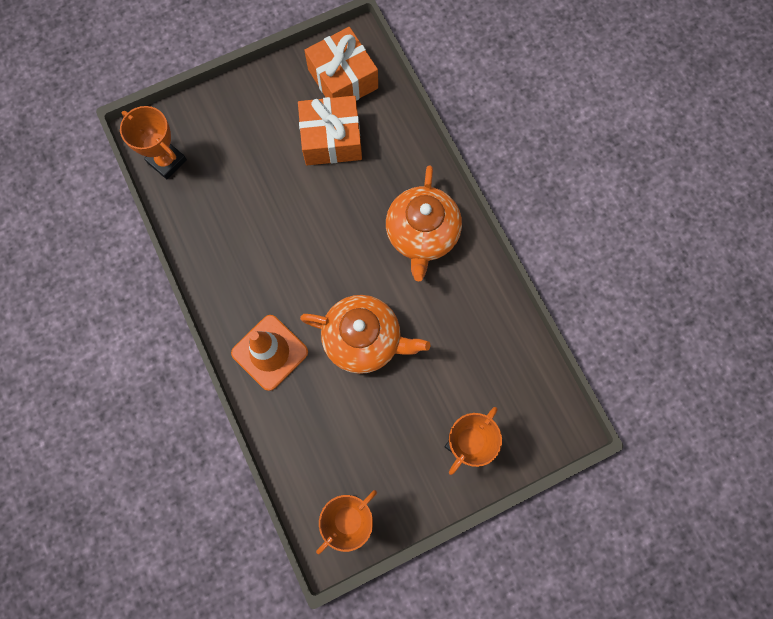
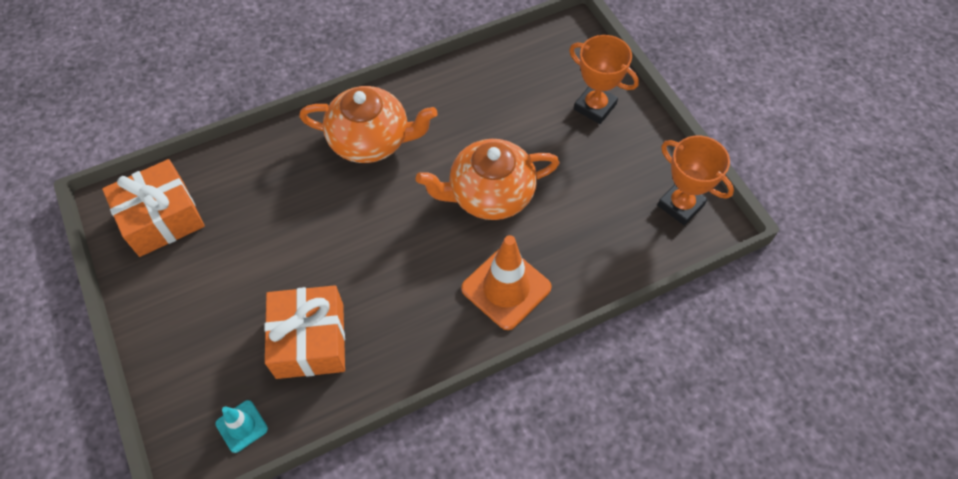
camera: 90 degrees left, 15 degrees down
orange trophy [120,106,187,179] -> turquoise traffic cone [215,400,268,453]
orange gift [298,96,362,165] -> orange gift moved to [264,285,345,379]
orange teapot [300,295,430,374] -> orange teapot turned 120 degrees counterclockwise [416,139,560,220]

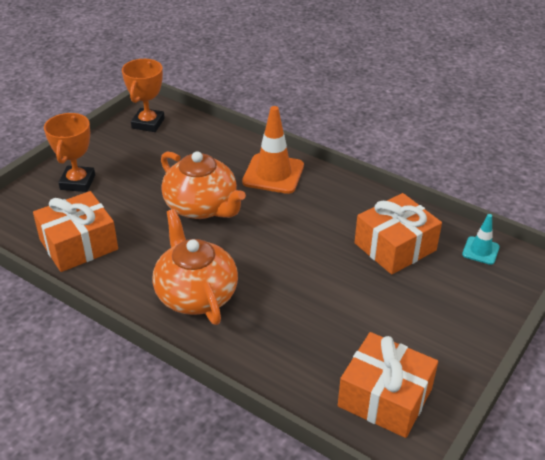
camera: 120 degrees left, 20 degrees down
none -> orange gift [33,191,118,272]

